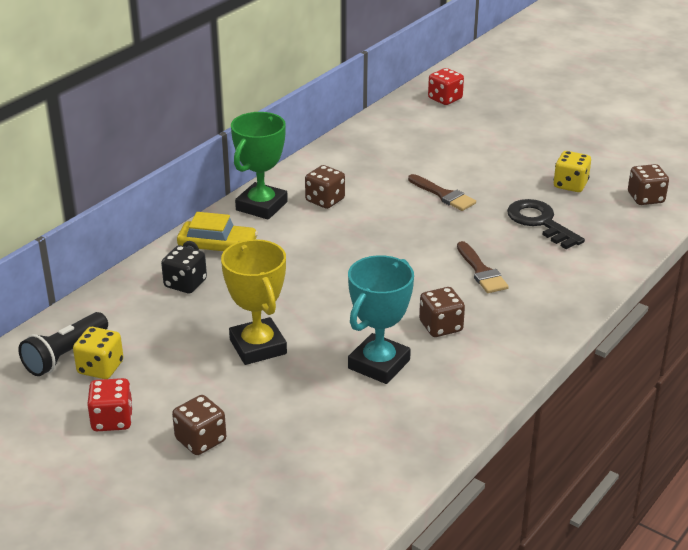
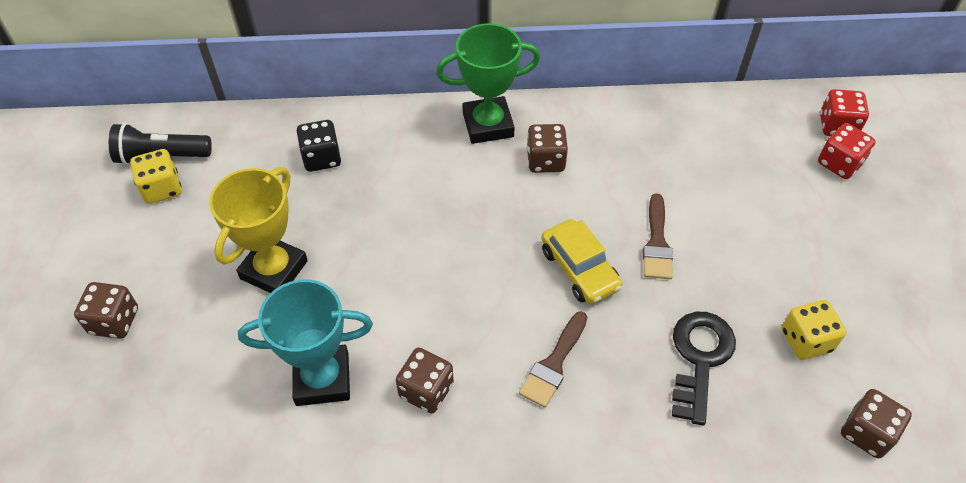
camera: 50 degrees right, 20 degrees up
red dice [87,378,133,431] -> red dice moved to [818,123,876,179]
yellow car [177,212,258,251] -> yellow car moved to [541,219,622,304]

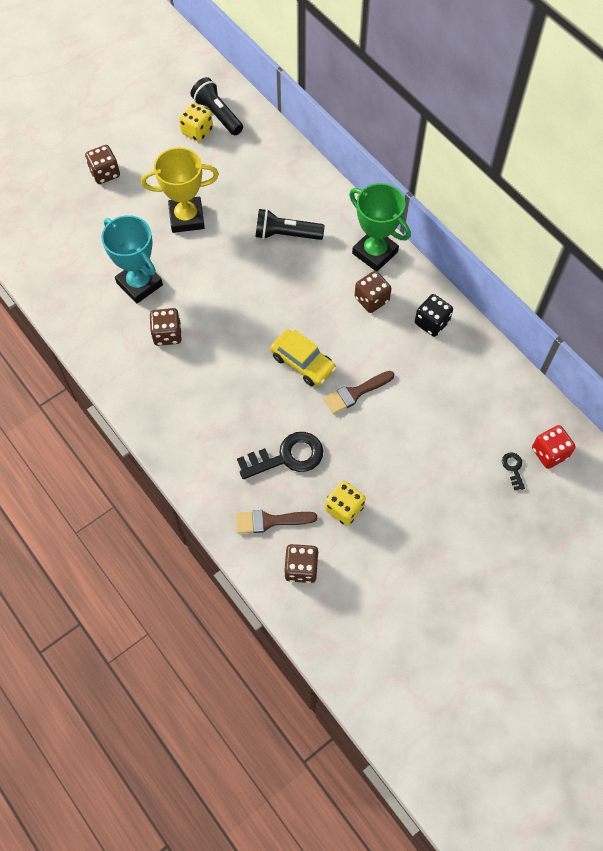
camera: 55 degrees right, 10 degrees up
black dice [297,120,341,172] -> black dice moved to [415,294,453,337]
brown brush [519,311,587,408] -> brown brush moved to [236,510,317,534]
yellow car [541,219,622,304] -> yellow car turned 75 degrees counterclockwise [270,330,336,386]
red dice [818,123,876,179] -> black key [502,452,525,490]
none -> black flashlight [256,209,325,240]

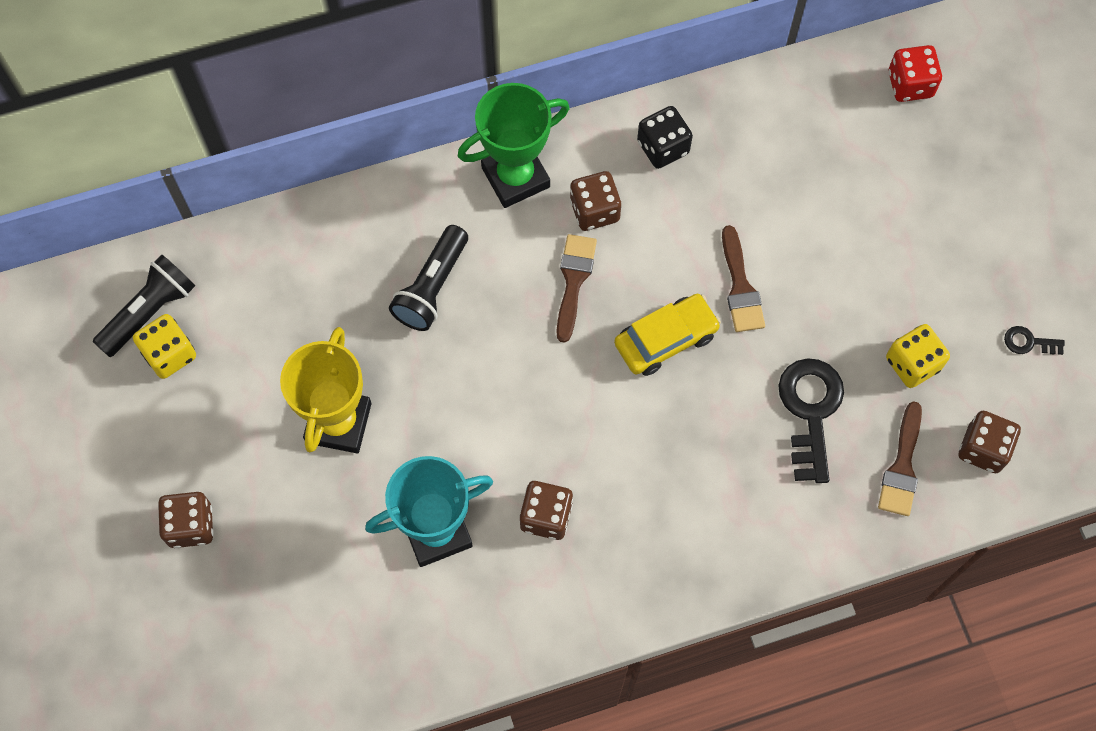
camera: 70 degrees left, 5 degrees up
black flashlight [191,77,243,135] -> black flashlight turned 150 degrees clockwise [93,254,195,357]
black key [502,452,525,490] -> black key moved to [1004,326,1065,355]
none -> brown brush [557,234,597,343]

